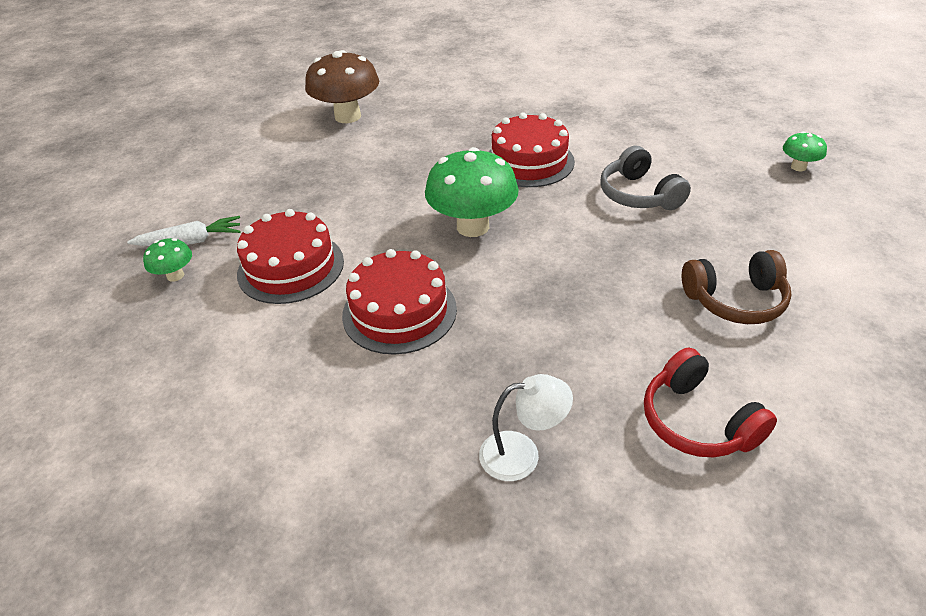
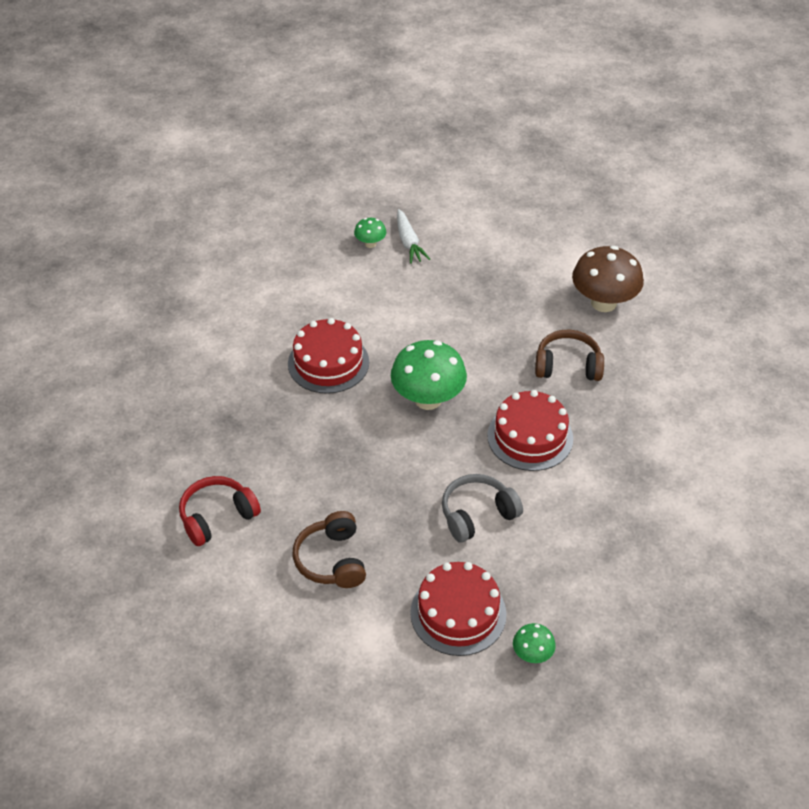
camera: 85 degrees right, 5 degrees up
red cake [237,209,344,304] -> red cake moved to [410,562,506,656]
white lamp [479,374,573,481] -> none
none -> brown headphones [535,330,604,381]

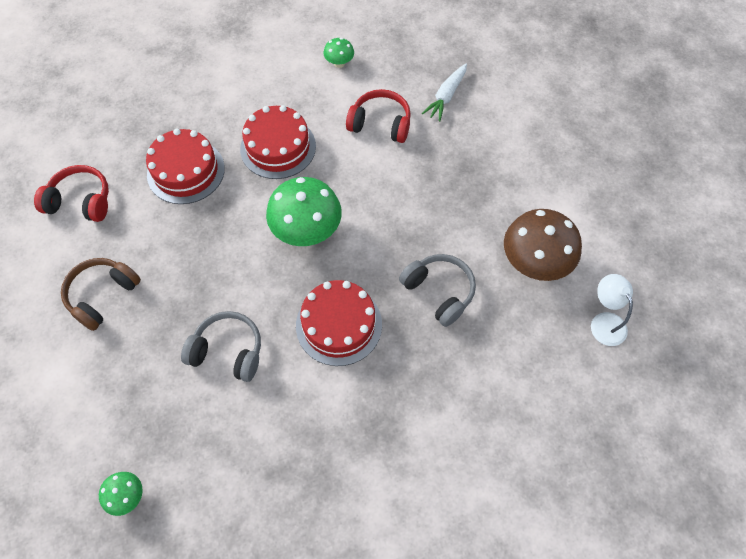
camera: 45 degrees right, 15 degrees up
green mushroom [354,218,386,248] -> green mushroom moved to [323,38,354,68]
red cake [410,562,506,656] -> red cake moved to [146,129,225,204]
brown headphones [535,330,604,381] -> grey headphones [399,254,476,327]
none -> red headphones [346,89,411,143]
none -> white lamp [591,274,633,346]

